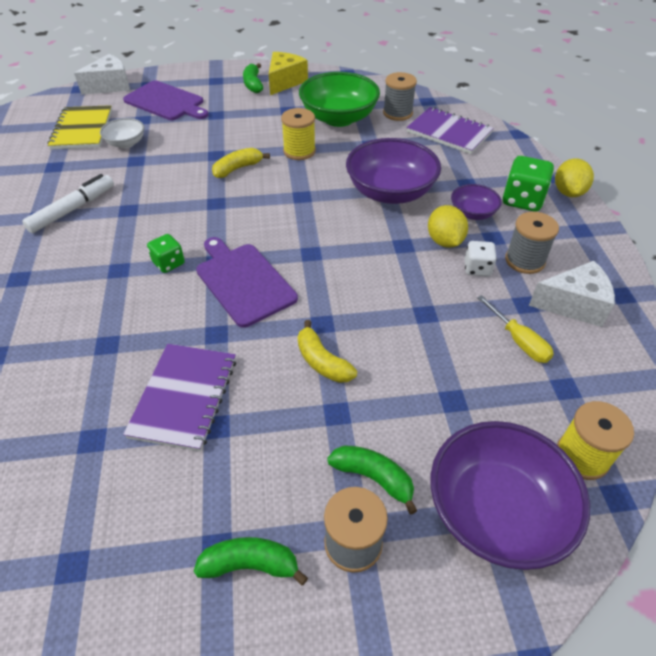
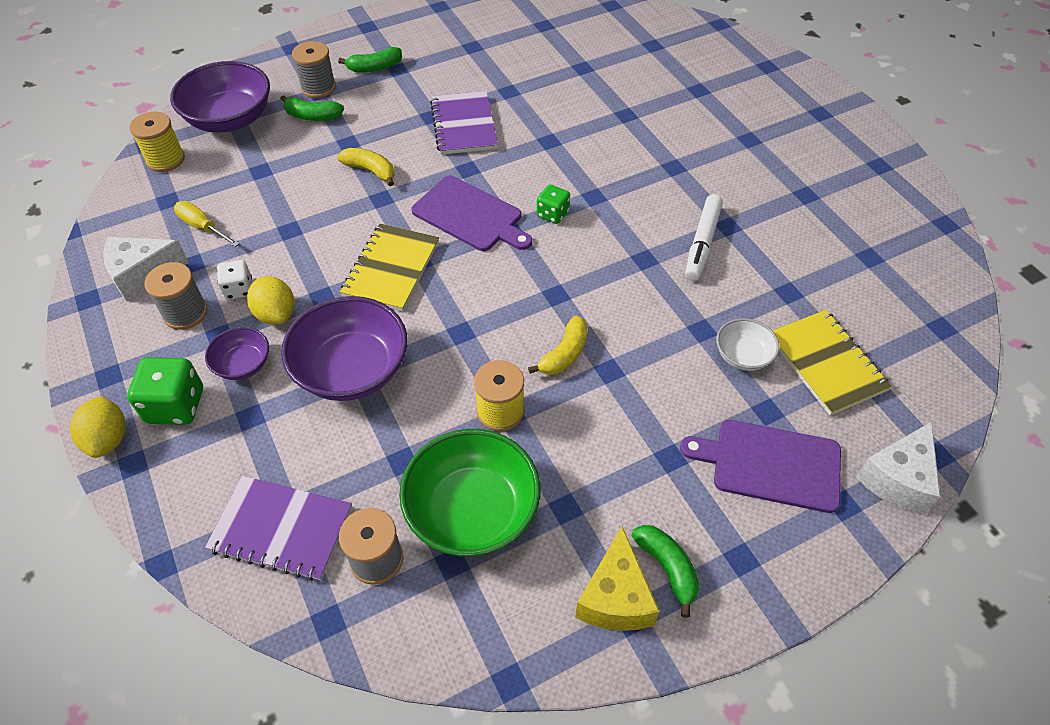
camera: 160 degrees right, 5 degrees up
none -> yellow notebook [340,224,439,311]

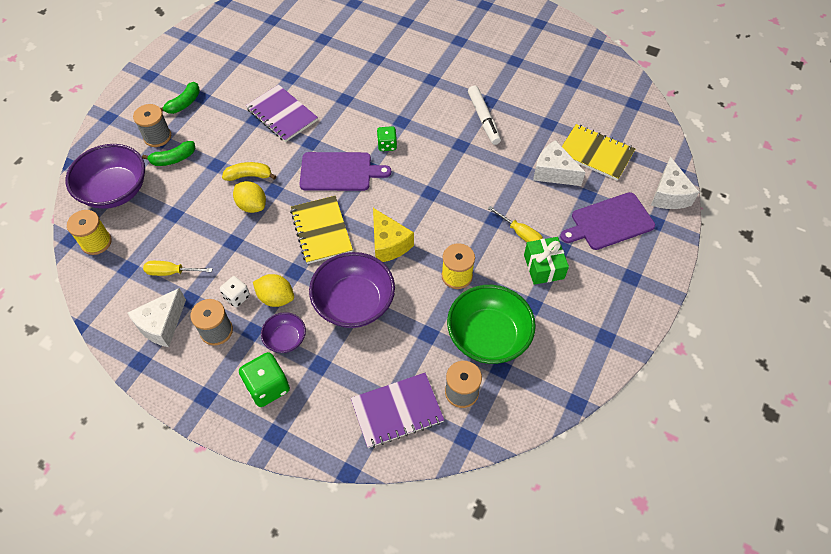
camera: 35 degrees left, 5 degrees up
yellow lemon [70,396,126,458] -> yellow lemon moved to [233,181,266,213]
yellow banana [528,316,588,375] -> none
yellow cheese [575,527,660,631] -> yellow cheese moved to [373,208,414,262]
green banana [631,525,700,618] -> none
white bowl [716,318,779,371] -> white cheese [533,140,585,186]
none -> yellow screwdriver [488,206,543,242]
none -> green gift [524,237,569,285]

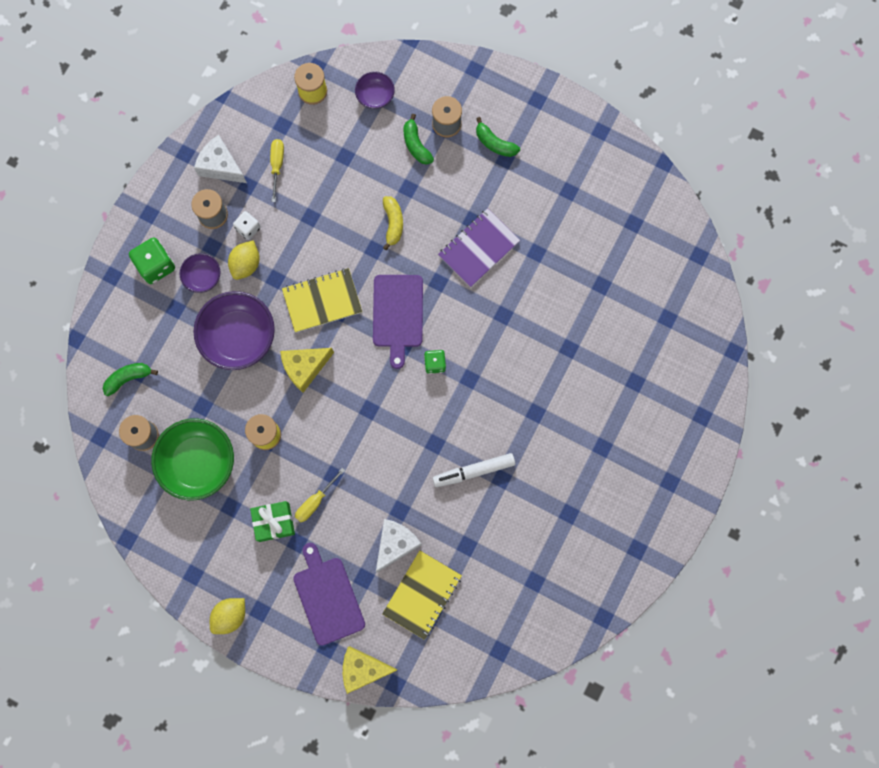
camera: 90 degrees right, 20 degrees up
purple bowl [65,144,145,209] -> purple bowl [355,71,395,109], size x0.52
yellow lemon [233,181,266,213] -> yellow lemon moved to [210,598,245,634]
purple notebook [351,373,444,448] -> green banana [103,363,158,396]
white cheese [651,157,699,209] -> yellow cheese [343,646,398,694]

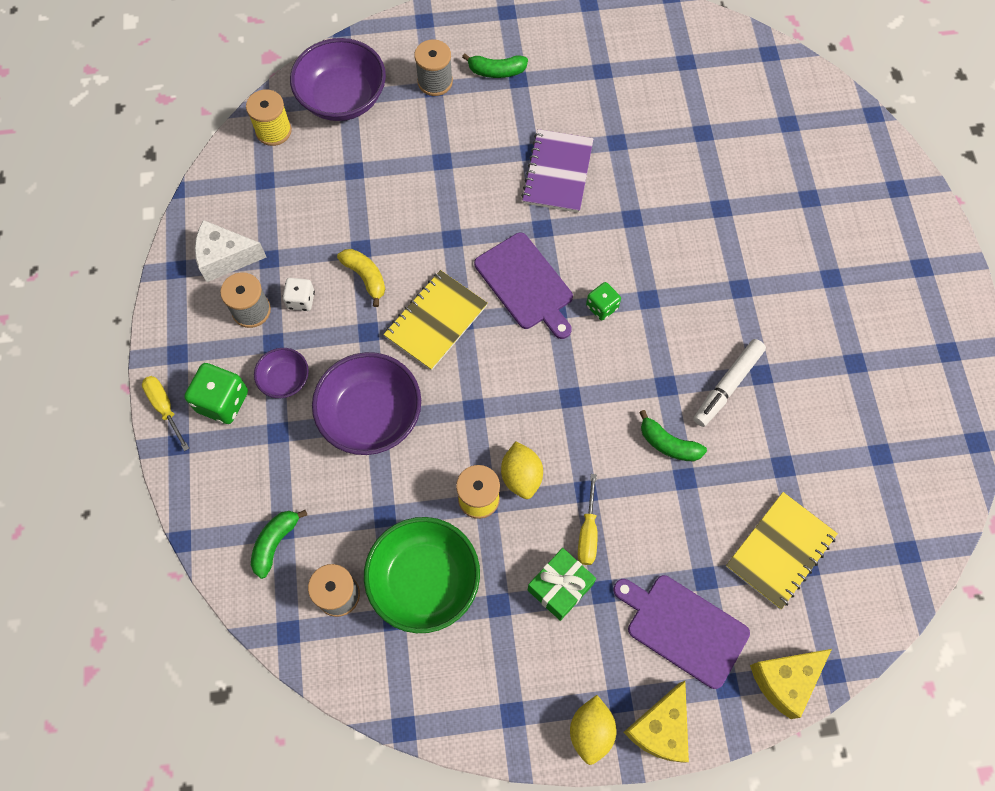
camera: 35 degrees left, 10 degrees down
yellow lemon [228,240,260,280] -> yellow lemon moved to [501,441,543,499]
yellow screwdriver [270,139,284,202] -> yellow screwdriver moved to [142,376,189,451]
yellow cheese [280,348,334,393] -> yellow cheese moved to [624,681,689,762]
purple bowl [355,71,395,109] -> purple bowl [290,38,386,121], size x1.94
white cheese [376,519,422,573] -> none
yellow notebook [382,550,462,640] -> yellow notebook turned 45 degrees clockwise [726,492,838,609]
yellow banana [383,196,403,250] -> yellow banana moved to [337,249,385,307]
green banana [404,114,434,165] -> green banana moved to [639,410,707,461]

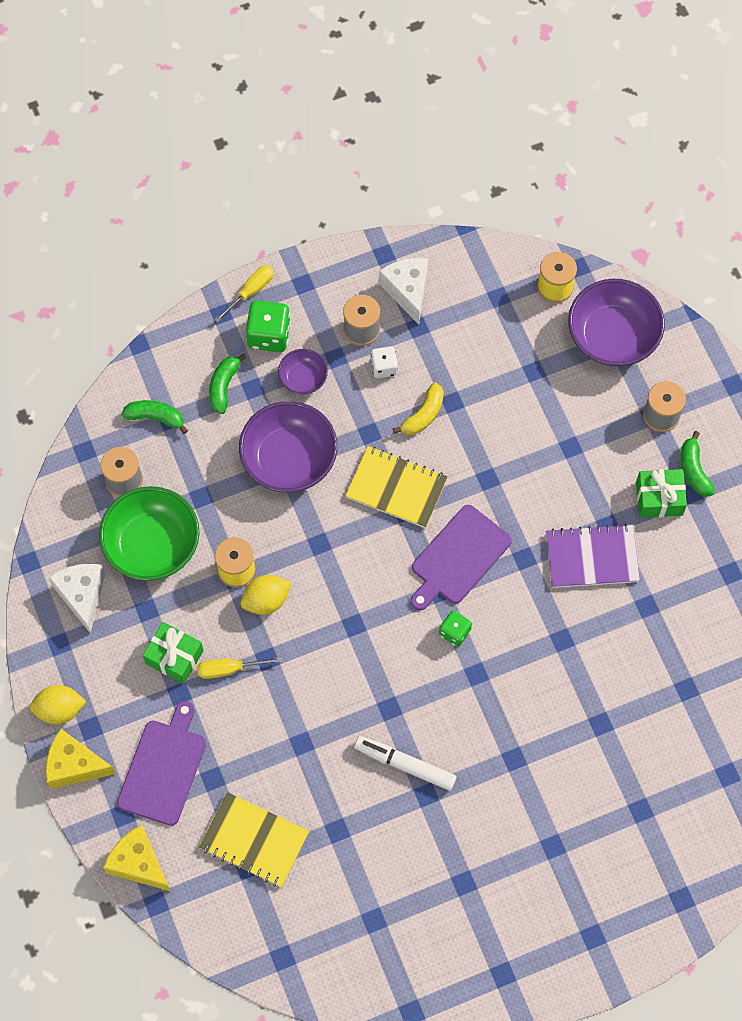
camera: 75 degrees right, 0 degrees up
green banana [639,410,707,461] -> green banana moved to [209,354,247,414]
none -> white cheese [49,564,105,634]
none -> green gift [636,469,687,518]

